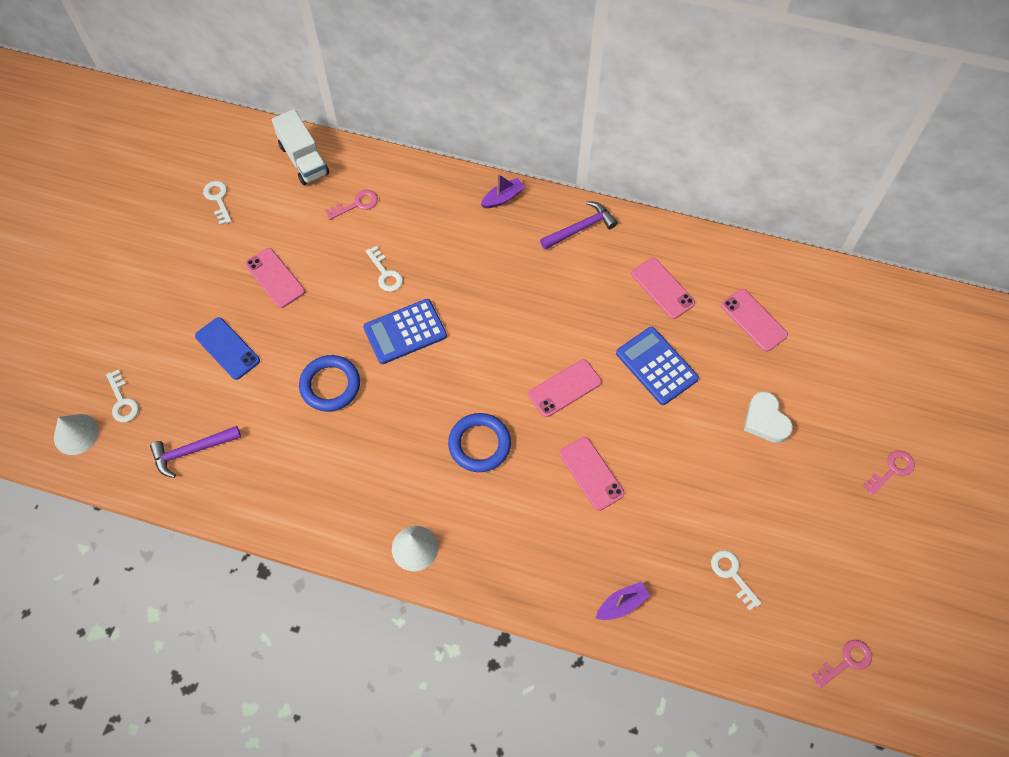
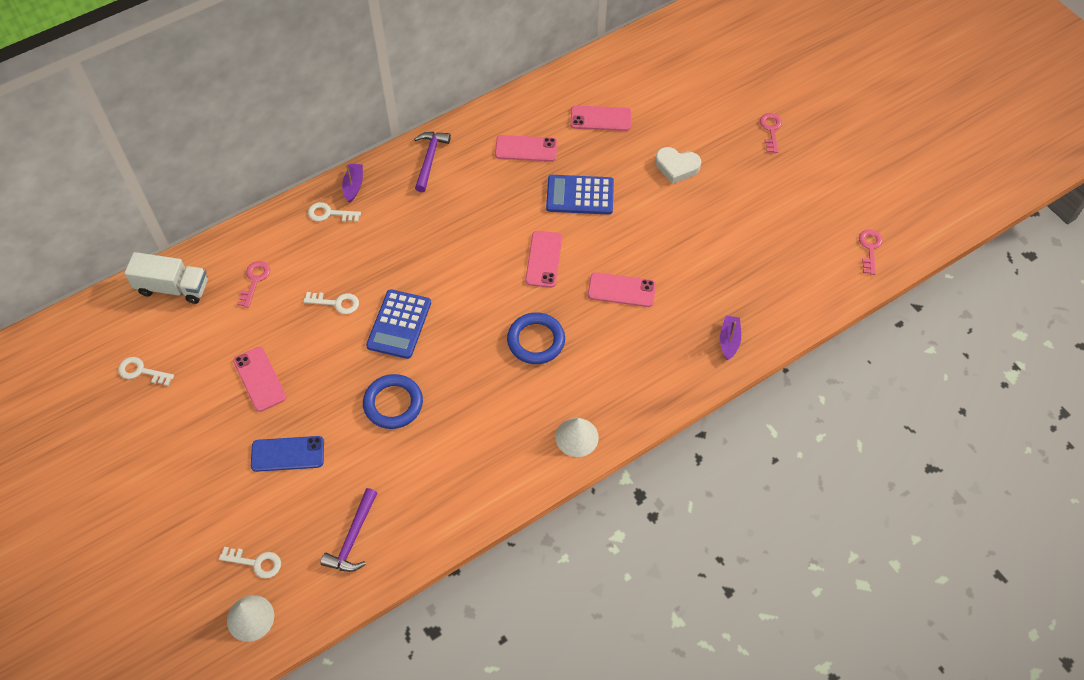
camera: 50 degrees left, 5 degrees down
pink phone [245,248,305,308] -> pink phone turned 60 degrees clockwise [233,347,286,412]
white key [711,550,761,611] -> white key moved to [308,202,361,222]

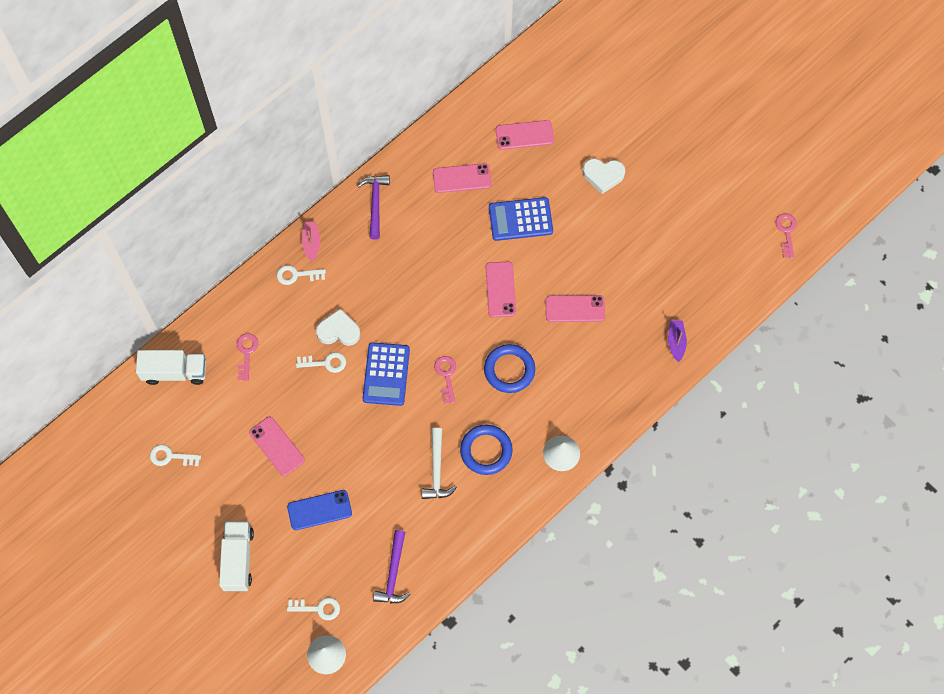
camera: 10 degrees left, 10 degrees up
purple boat [342,164,363,203] -> pink boat [302,221,320,261]
blue ring [363,374,423,429] -> blue ring moved to [460,424,513,475]
pink key [760,113,782,153] -> pink key moved to [434,356,456,403]
none -> white truck [219,521,254,591]
none -> white heart [316,309,361,346]
none -> white hammer [422,428,457,499]

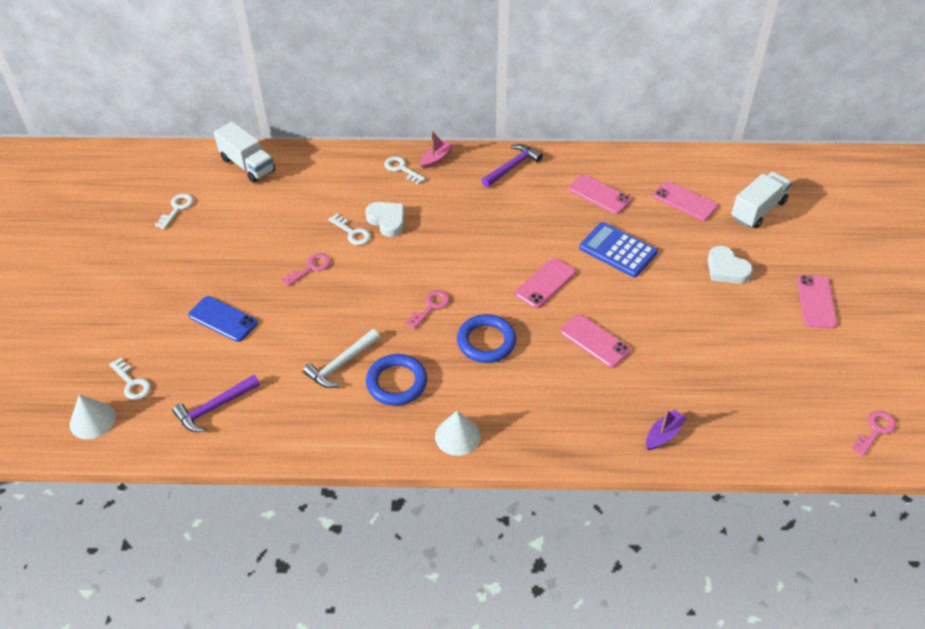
camera: 45 degrees right, 20 degrees down
white key [150,444,201,466] -> white key turned 60 degrees clockwise [155,193,193,229]
white truck [219,521,254,591] -> white truck moved to [731,172,792,228]
pink key [237,333,258,381] -> pink key moved to [281,253,331,286]
pink phone [249,417,305,476] -> pink phone moved to [797,275,837,329]
blue calculator [363,342,410,406] -> none

